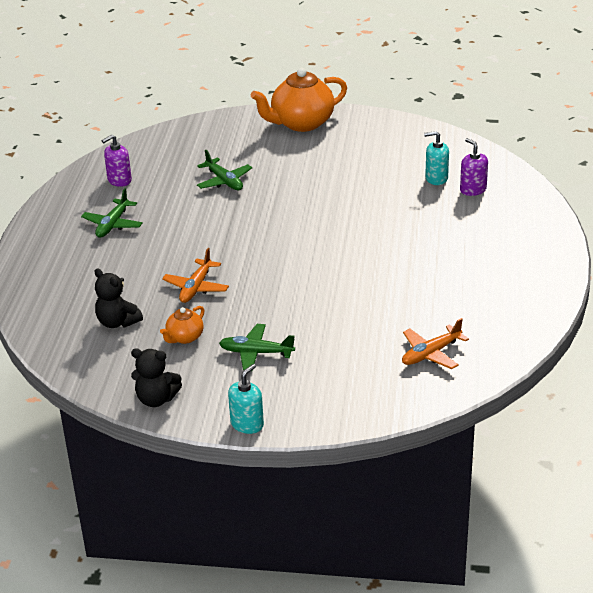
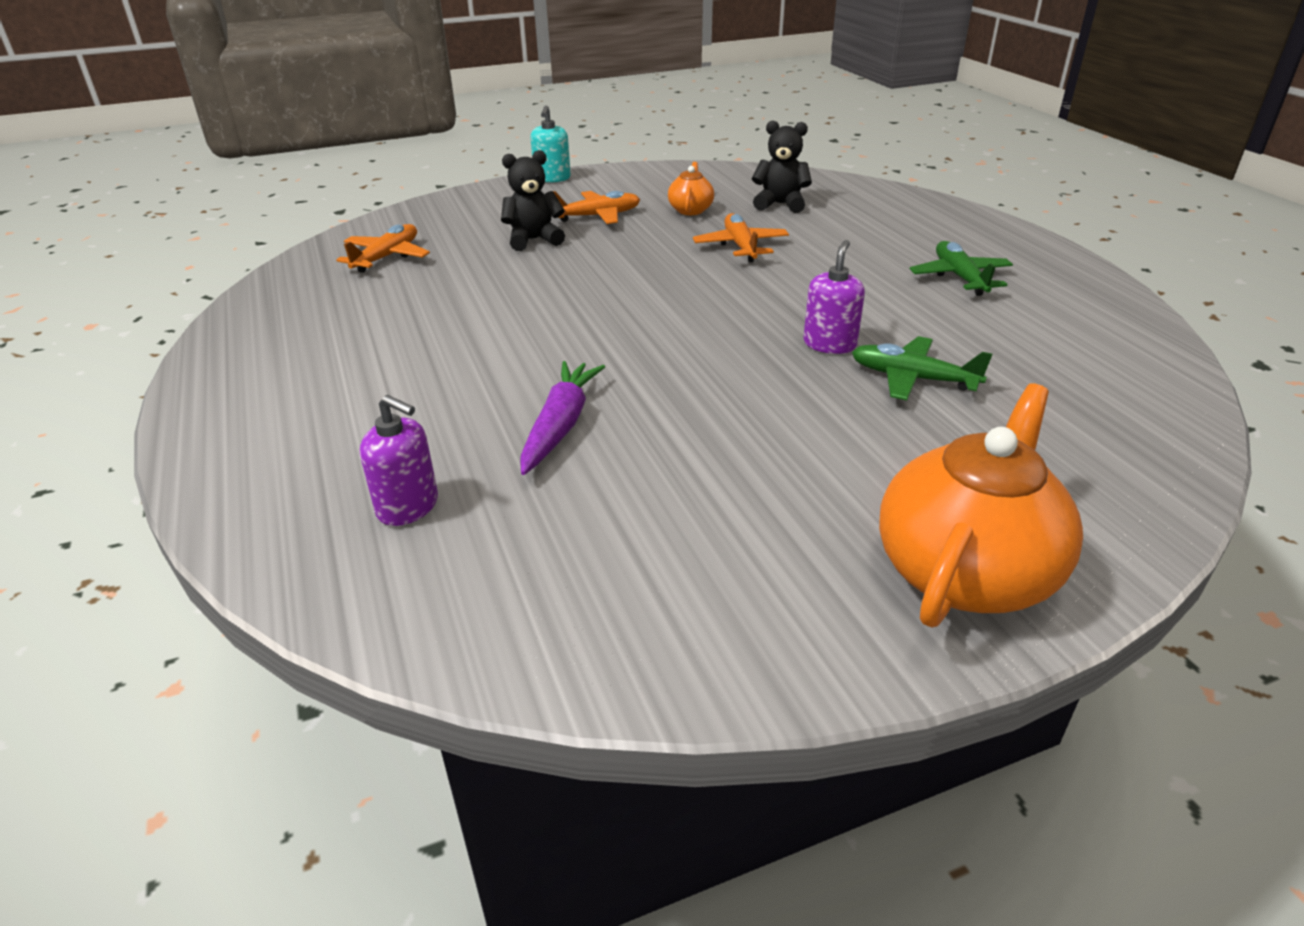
camera: 150 degrees right, 0 degrees up
purple soap dispenser [102,134,132,187] -> purple soap dispenser moved to [803,240,865,354]
black teddy bear [131,348,182,407] -> black teddy bear moved to [501,150,565,251]
green plane [219,324,295,371] -> orange plane [553,191,640,224]
turquoise soap dispenser [424,131,449,185] -> none
none -> purple carrot [520,361,605,475]

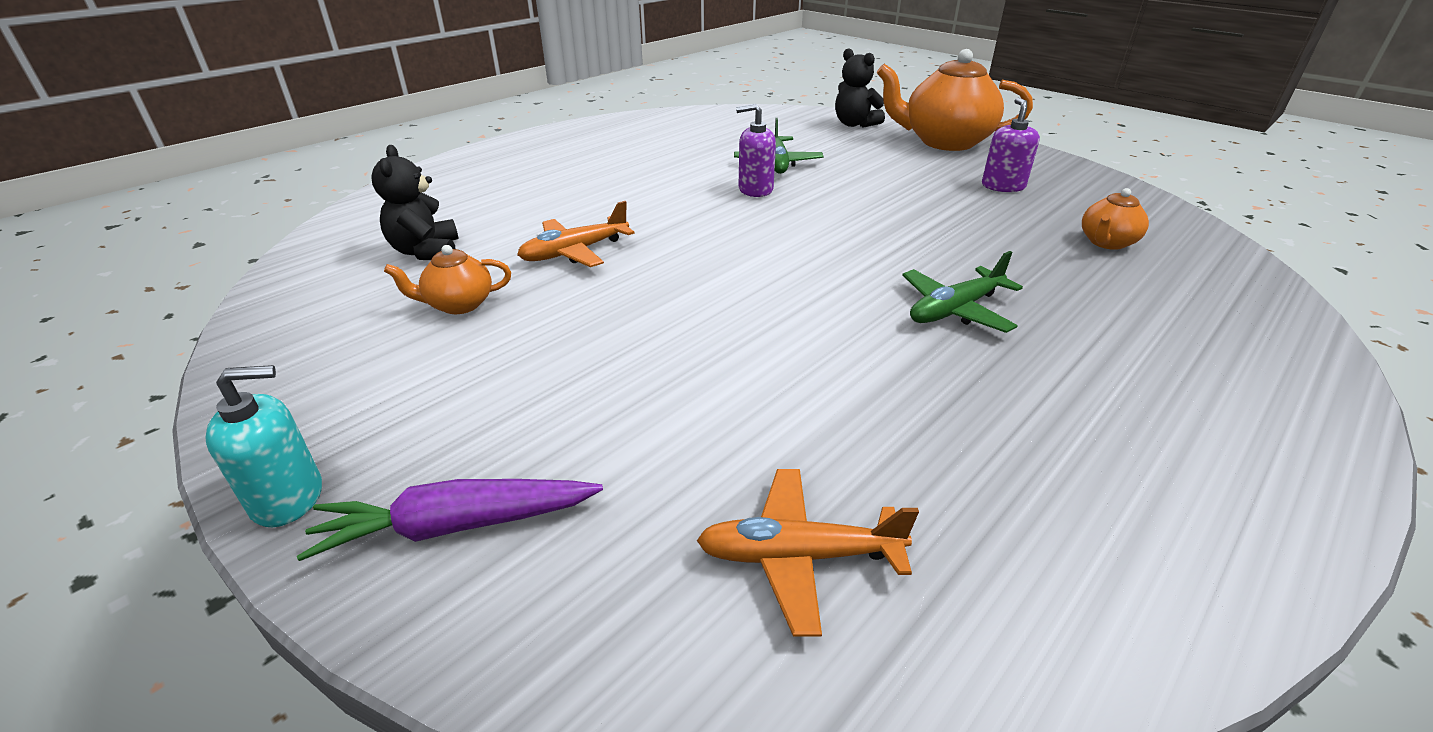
camera: 115 degrees left, 0 degrees up
purple soap dispenser [360,395,438,526] -> purple soap dispenser moved to [982,98,1040,192]
black teddy bear [501,150,565,251] -> black teddy bear moved to [835,48,885,128]
purple carrot [520,361,605,475] -> purple carrot moved to [297,479,603,561]
orange plane [553,191,640,224] -> none
green plane [910,241,1013,296] -> green plane moved to [902,251,1023,333]
none -> orange teapot [1082,188,1149,250]

